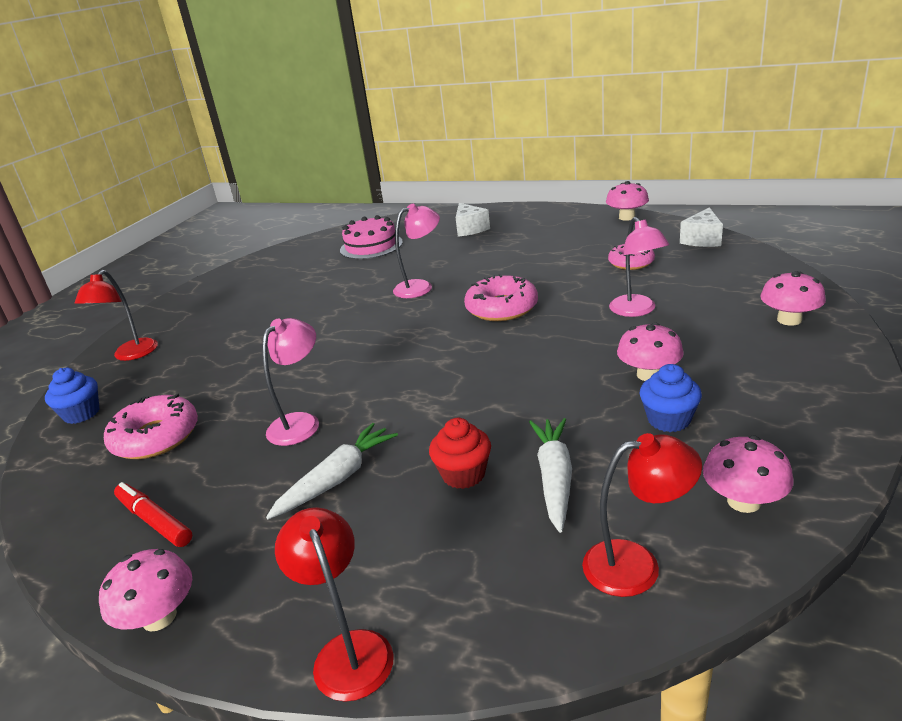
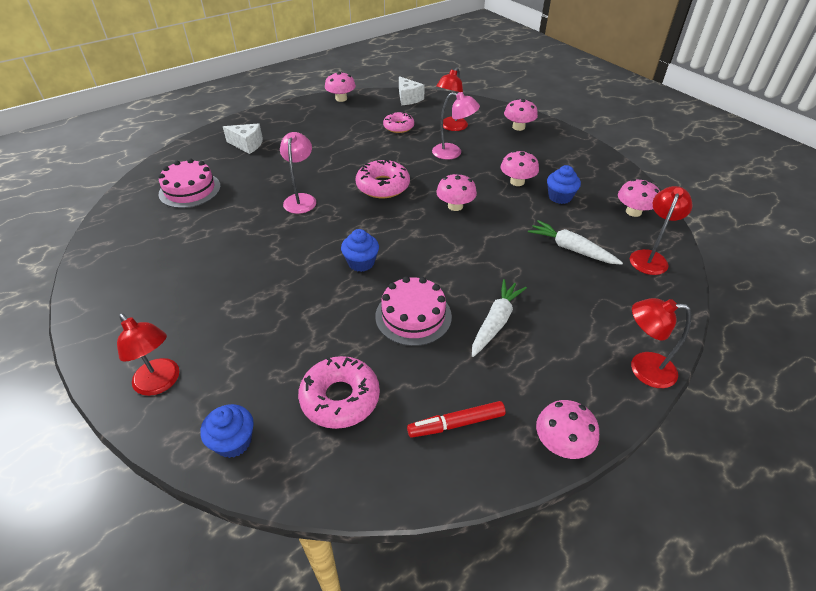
camera: 60 degrees left, 15 degrees up
pink lamp [262,318,319,446] -> pink cake [375,276,452,346]
white carrot [266,423,398,519] -> white carrot turned 45 degrees clockwise [472,279,527,357]
red cupcake [429,418,491,489] -> none
none -> blue cupcake [341,229,379,272]
none -> red lamp [436,67,468,131]
none -> pink mushroom [436,173,477,211]

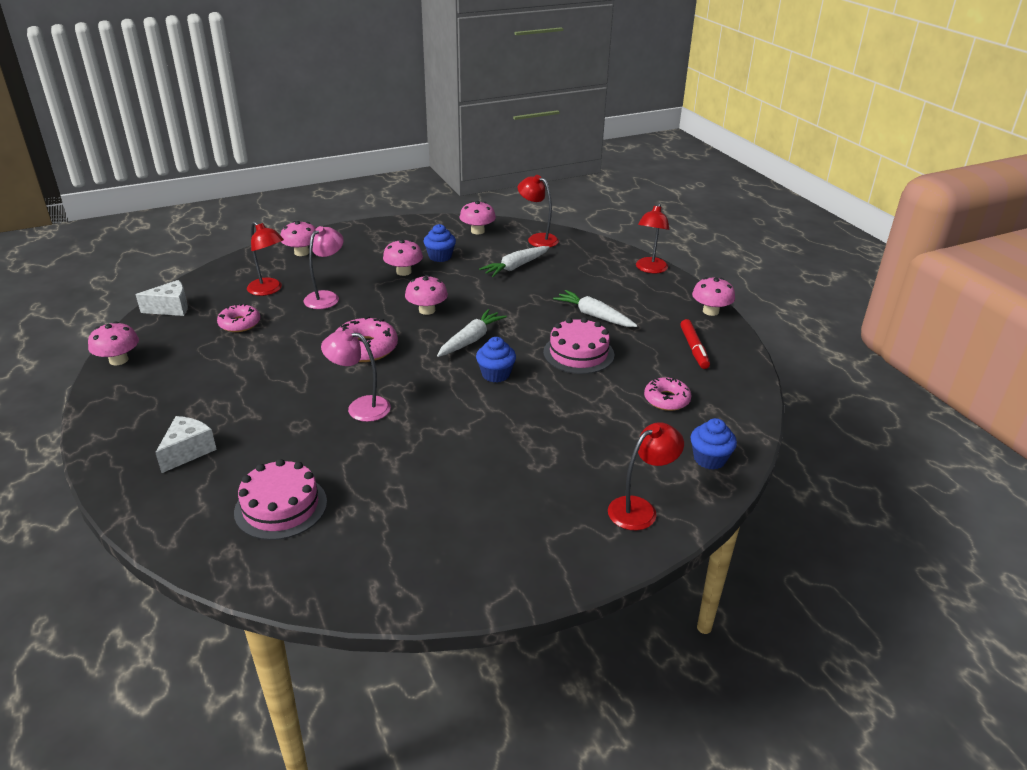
camera: 80 degrees left, 10 degrees down
pink donut [298,356,380,429] -> pink donut [644,377,691,411], size x0.66
none -> white carrot [437,309,507,357]

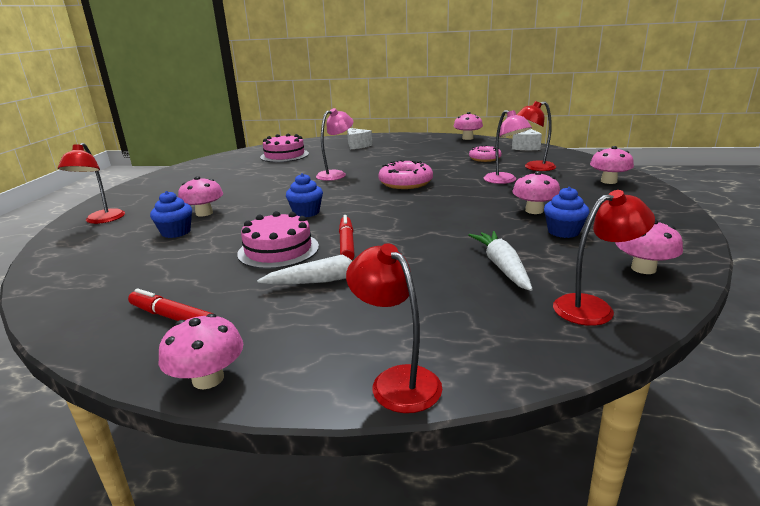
camera: 125 degrees right, 10 degrees down
pink mushroom [405,275,448,315] -> pink mushroom moved to [178,176,223,217]
white carrot [437,309,507,357] -> none
pink donut [644,377,691,411] -> none
blue cupcake [691,418,737,470] -> blue cupcake moved to [150,191,192,238]
none -> red marker [339,215,355,260]

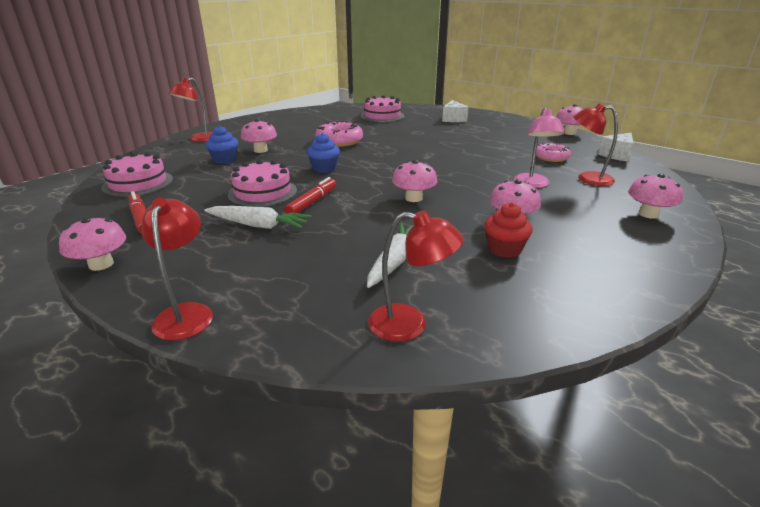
camera: 30 degrees right, 5 degrees up
pink lamp [316,108,354,181] -> none
pink donut [378,160,433,189] -> pink donut moved to [315,121,363,147]
blue cupcake [544,187,590,238] -> red cupcake [484,203,533,258]
pink mushroom [615,219,683,274] -> pink mushroom moved to [392,160,437,202]
none -> pink cake [102,152,173,197]

